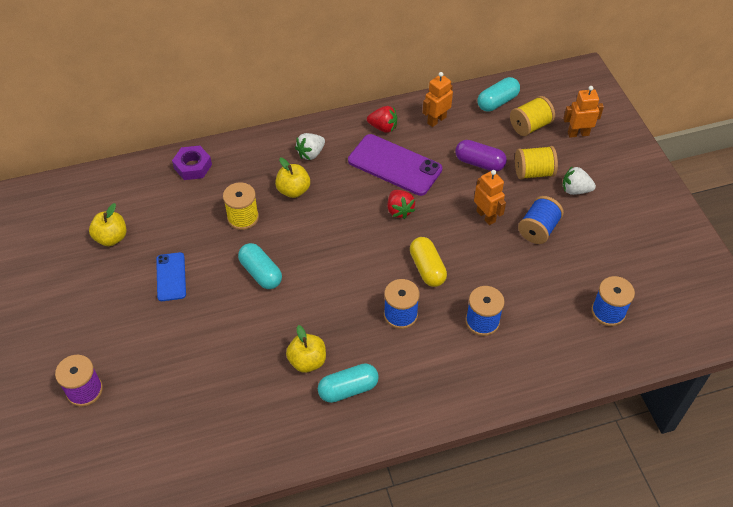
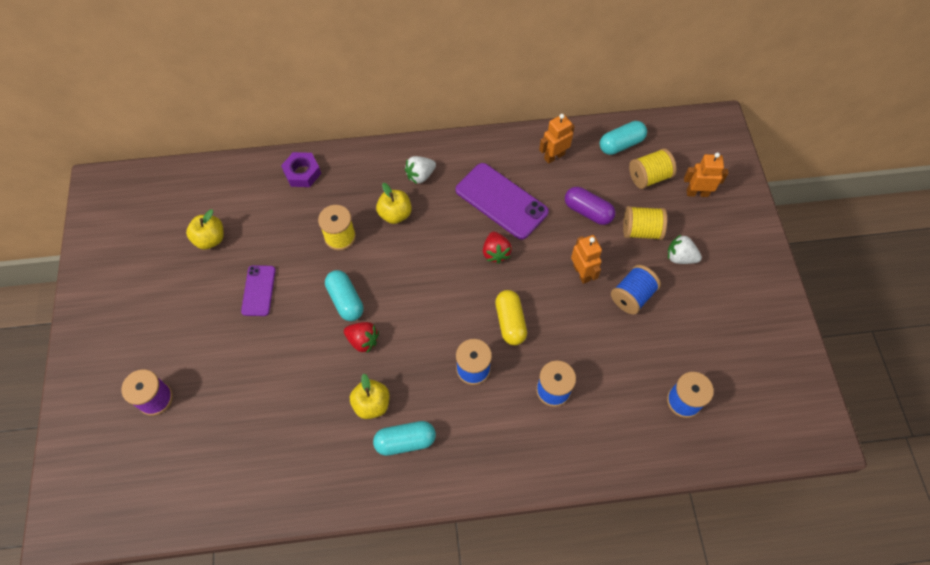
camera: 10 degrees right, 10 degrees up
blue phone [156,252,186,301] -> purple phone [241,265,276,316]
red strawberry [367,106,397,133] -> red strawberry moved to [344,322,379,354]

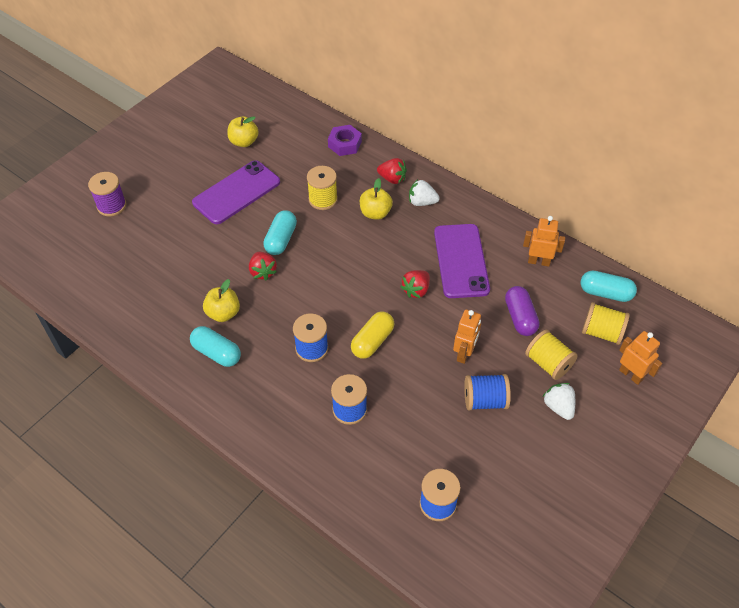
camera: 45 degrees right, 10 degrees down
purple phone [241,265,276,316] -> purple phone [192,160,280,224], size x1.75
none -> red strawberry [377,158,407,184]

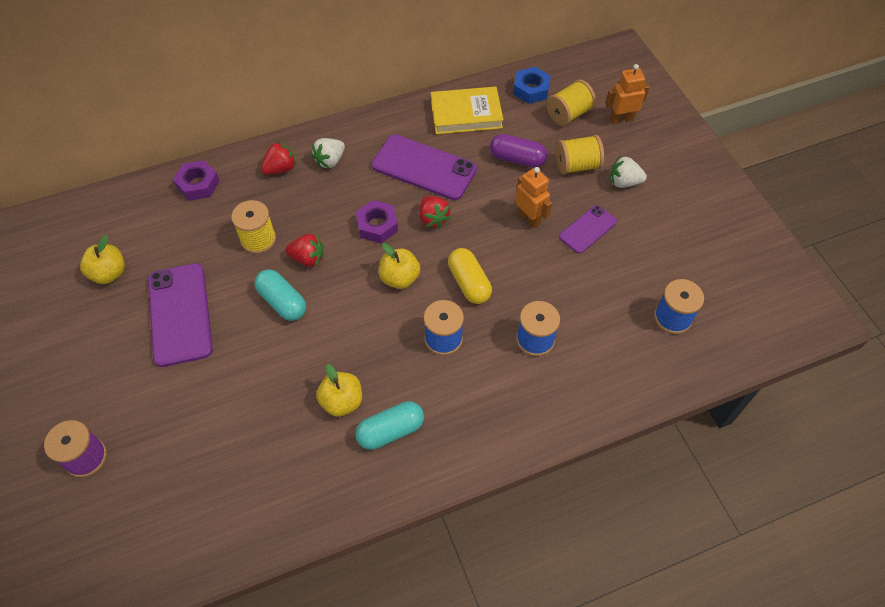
camera: 60 degrees left, 5 degrees up
red strawberry [249,252,277,281] -> red strawberry moved to [285,234,323,267]
yellow apple [360,178,393,220] -> yellow apple moved to [379,243,420,289]
blue spool [464,374,511,410] -> purple phone [559,205,617,254]
orange robot [523,216,565,267] -> yellow book [431,87,504,134]
turquoise capsule [581,271,637,302] -> blue nut [513,67,551,104]
none -> purple nut [356,200,398,243]

